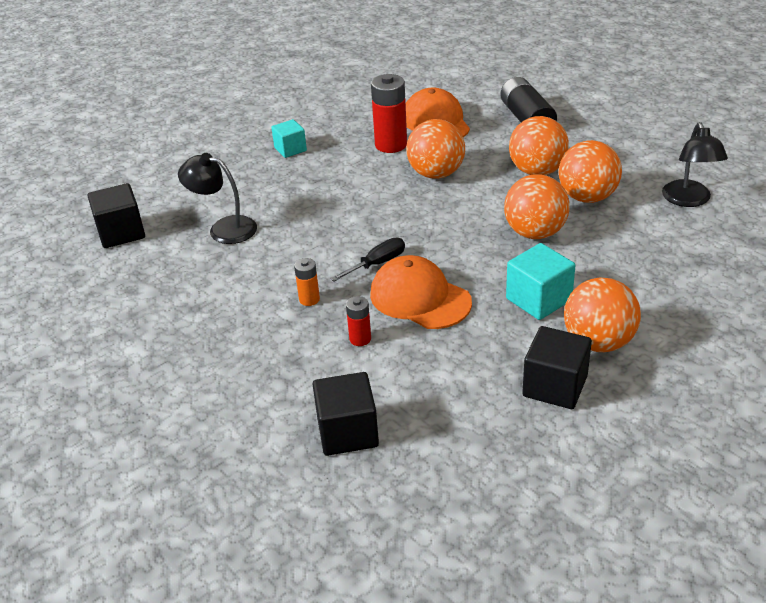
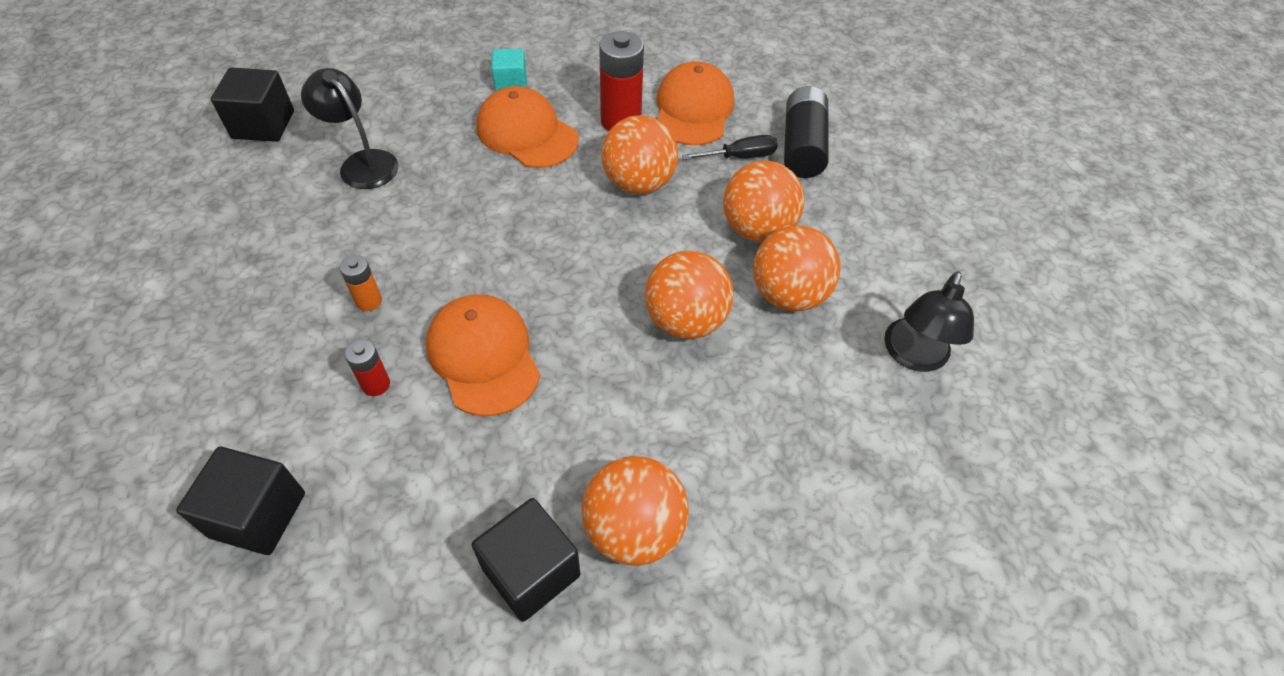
camera: 20 degrees right, 15 degrees up
black screwdriver [330,238,405,281] -> black screwdriver moved to [682,135,778,160]
turquoise cube [506,243,576,320] -> none
none -> orange cap [476,86,579,168]

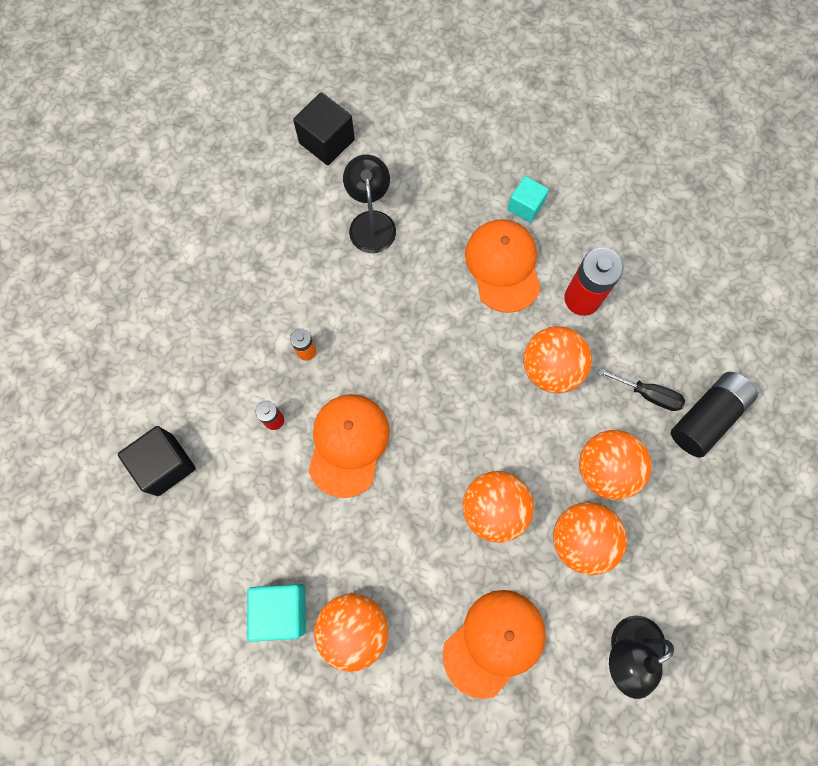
camera: 40 degrees right, 20 degrees up
black cube [472,498,580,622] -> turquoise cube [247,584,306,642]
orange cap [656,61,734,145] -> orange cap moved to [443,590,546,699]

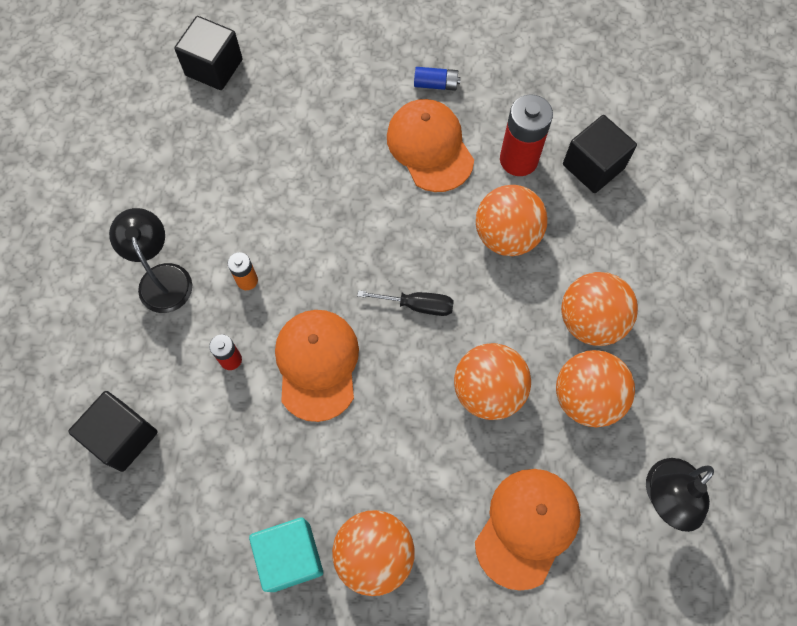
camera: 15 degrees left, 5 degrees down
black lamp [343,155,396,253] -> black lamp moved to [109,208,192,313]
turquoise cube [508,176,549,223] -> blue battery [414,67,461,91]
black screwdriver [598,368,685,411] -> black screwdriver moved to [357,290,454,316]
black battery [671,372,758,458] -> none
none -> black cube [563,115,637,193]

